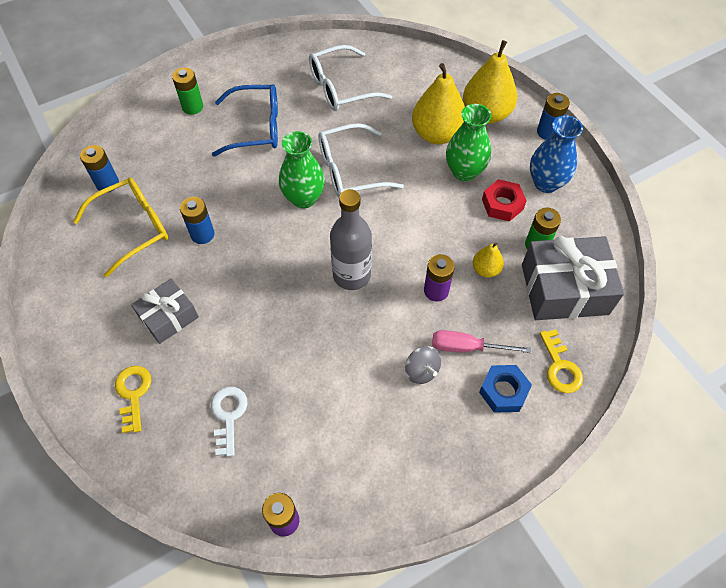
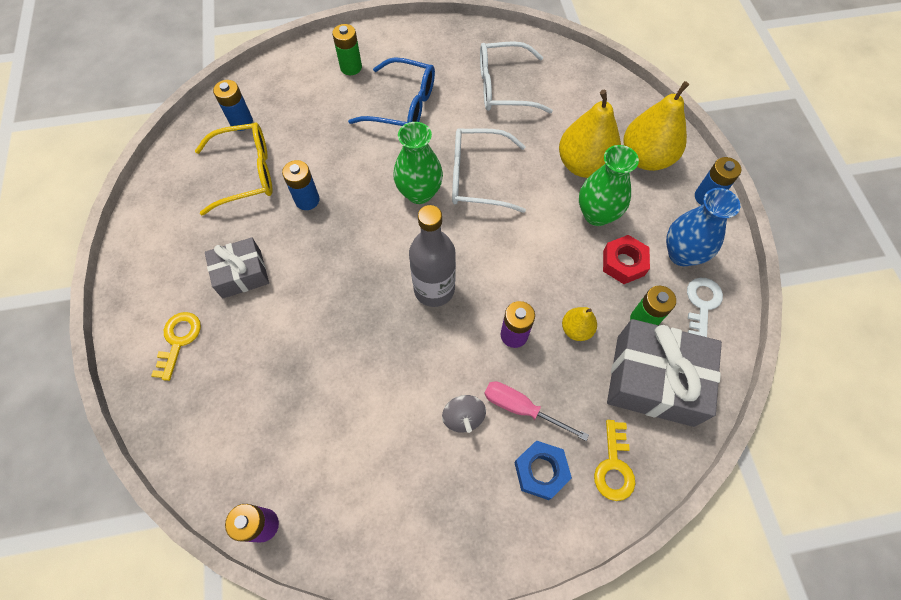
camera: 20 degrees right, 5 degrees up
white key [211,387,247,457] -> white key moved to [687,278,723,337]

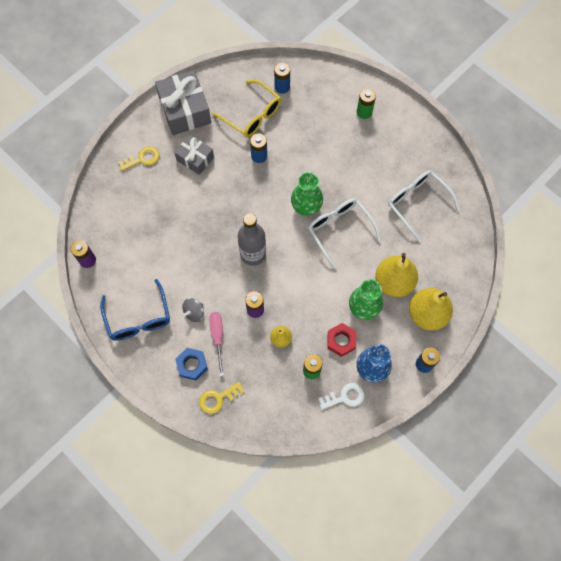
camera: 55 degrees right, 5 degrees up
blue glasses [348,57,435,126] -> blue glasses moved to [100,279,170,341]
grey gift [607,319,722,427] -> grey gift moved to [155,70,211,135]

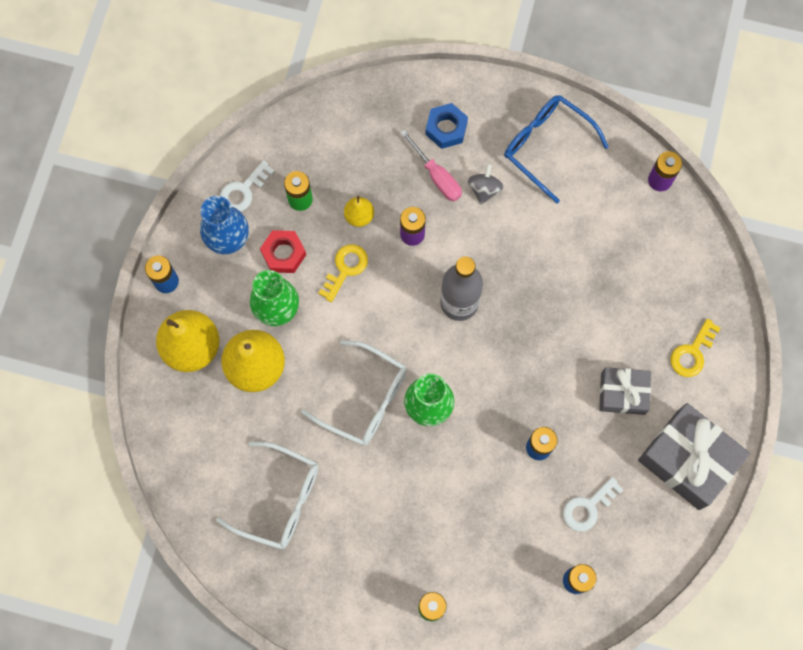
camera: 150 degrees right, 5 degrees up
yellow key [199,382,244,414] -> yellow key moved to [318,244,368,302]
yellow glasses [213,80,281,137] -> white key [563,477,623,532]

